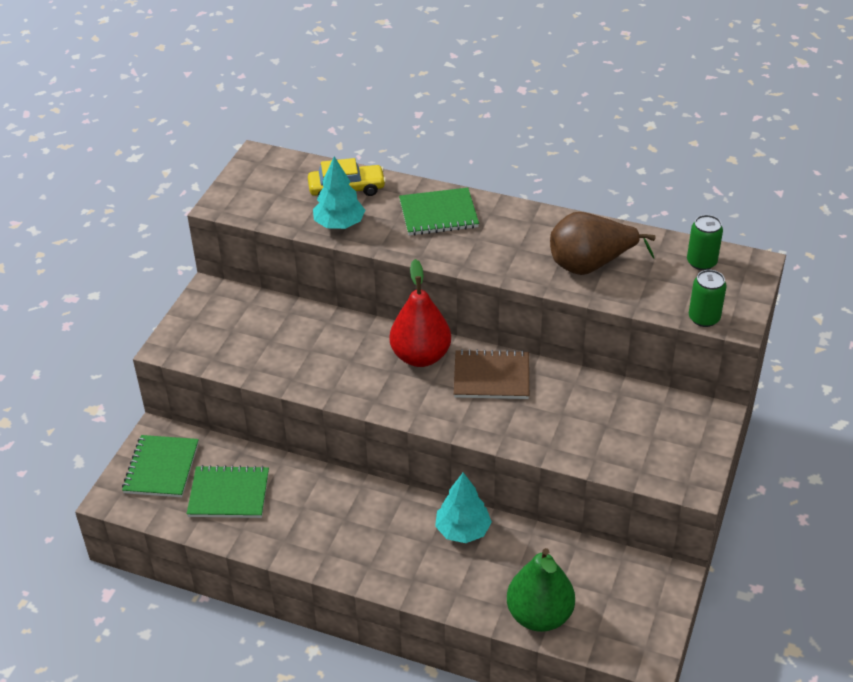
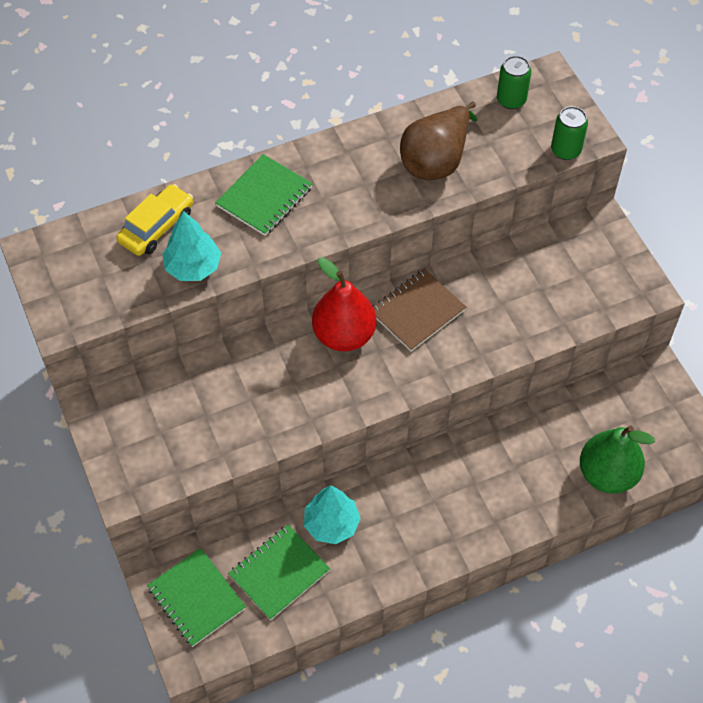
camera: 45 degrees left, 15 degrees up
turquoise tree [435,472,492,543] -> turquoise tree moved to [304,485,361,544]

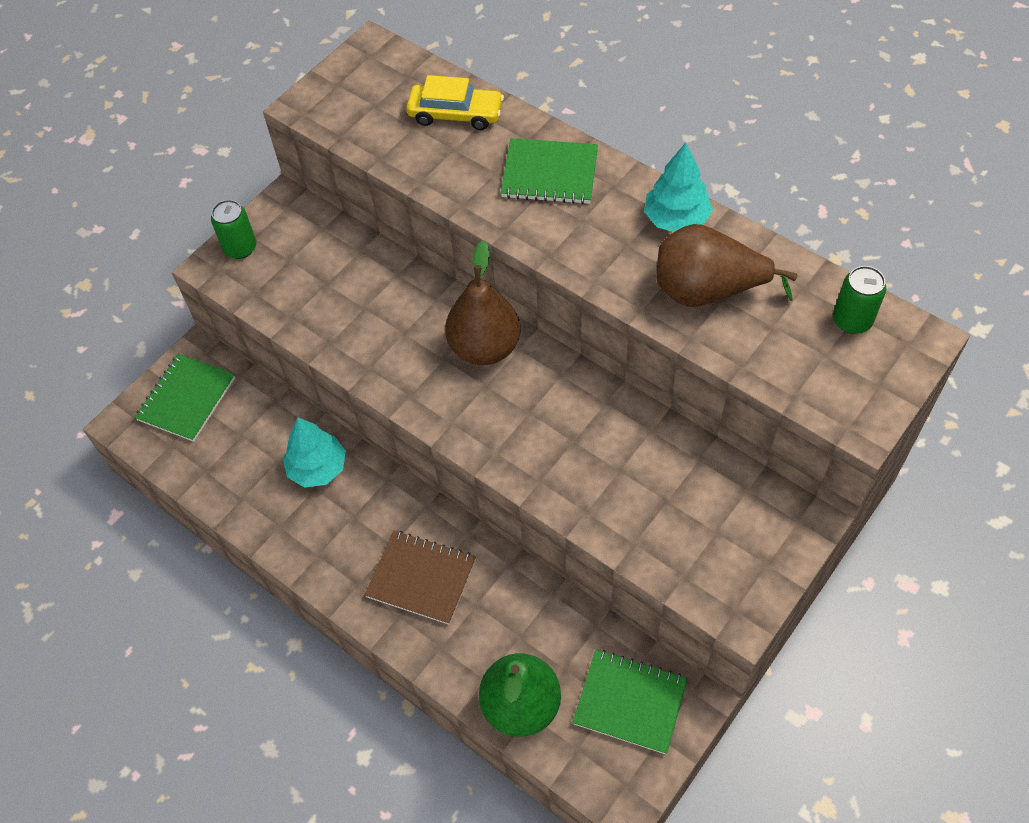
camera: 65 degrees right, 0 degrees up
turquoise tree [162,211,221,281] -> turquoise tree moved to [644,143,713,232]
green notebook [228,525,330,620] -> green notebook moved to [572,649,688,754]
red pear [312,257,377,351] -> brown pear [445,240,521,365]
brown notebook [373,269,466,352] -> brown notebook moved to [365,531,476,624]
green can [551,106,588,160] -> green can moved to [211,200,256,259]

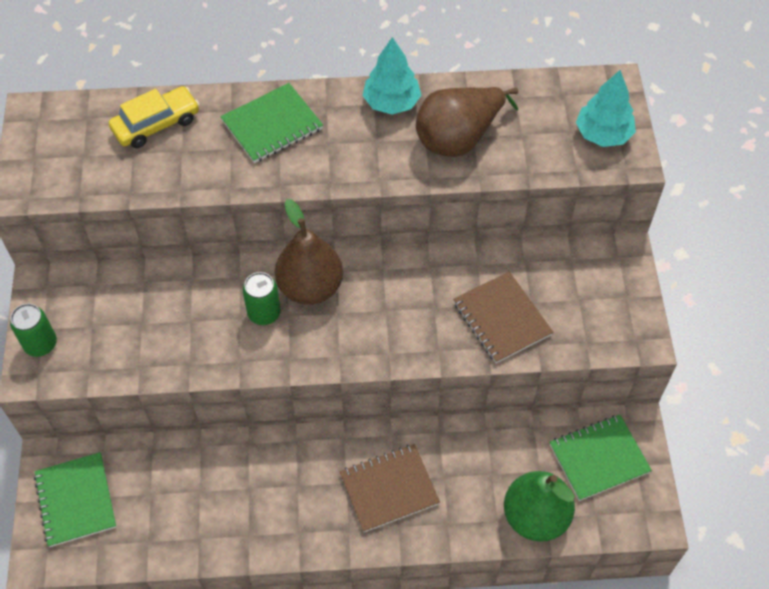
camera: 45 degrees left, 0 degrees up
turquoise tree [283,418,346,488] -> turquoise tree moved to [576,70,636,147]
green can [833,266,886,334] -> green can moved to [243,272,281,325]
none -> brown notebook [453,272,553,363]

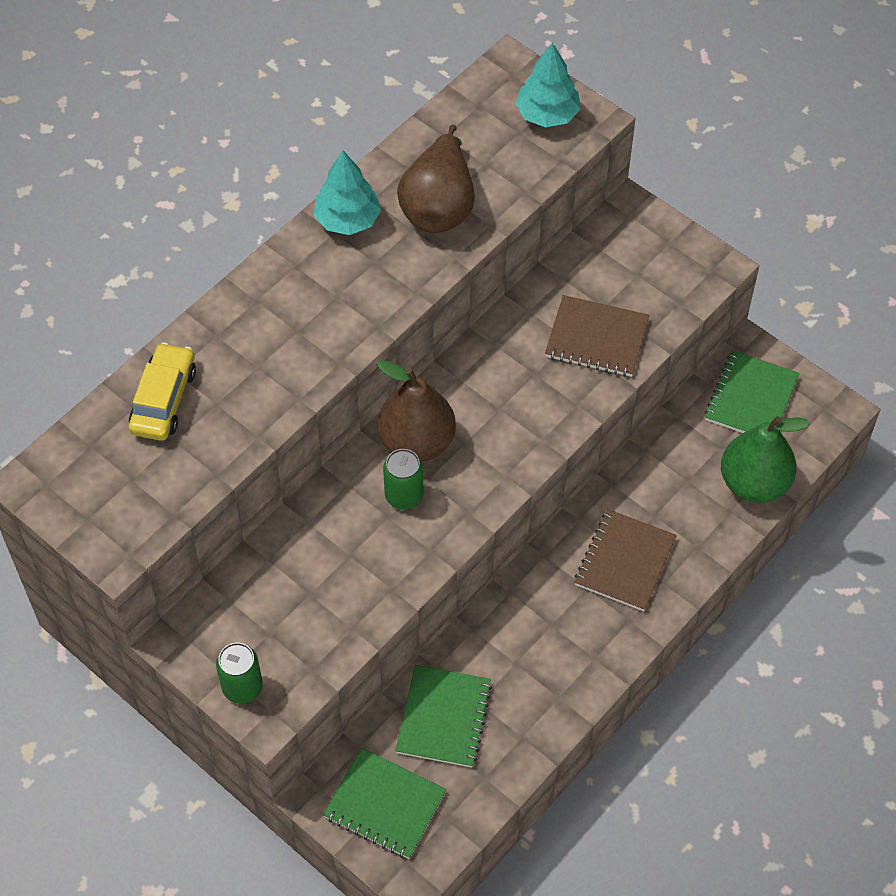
camera: 45 degrees left, 0 degrees up
green notebook [220,83,323,163] -> green notebook moved to [395,665,492,768]

